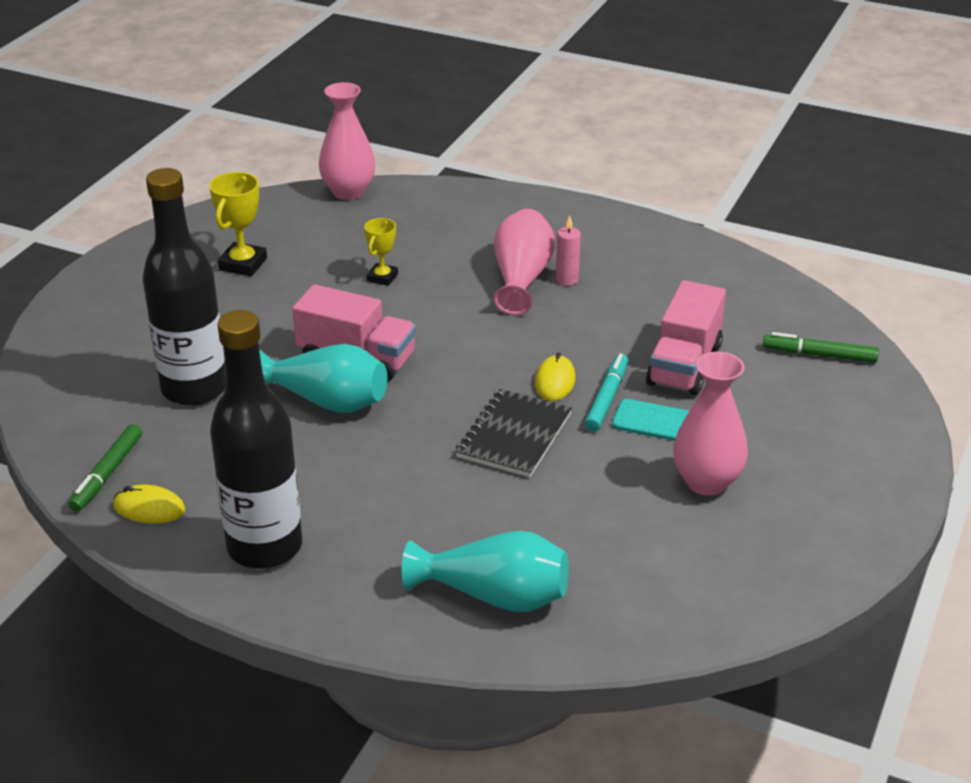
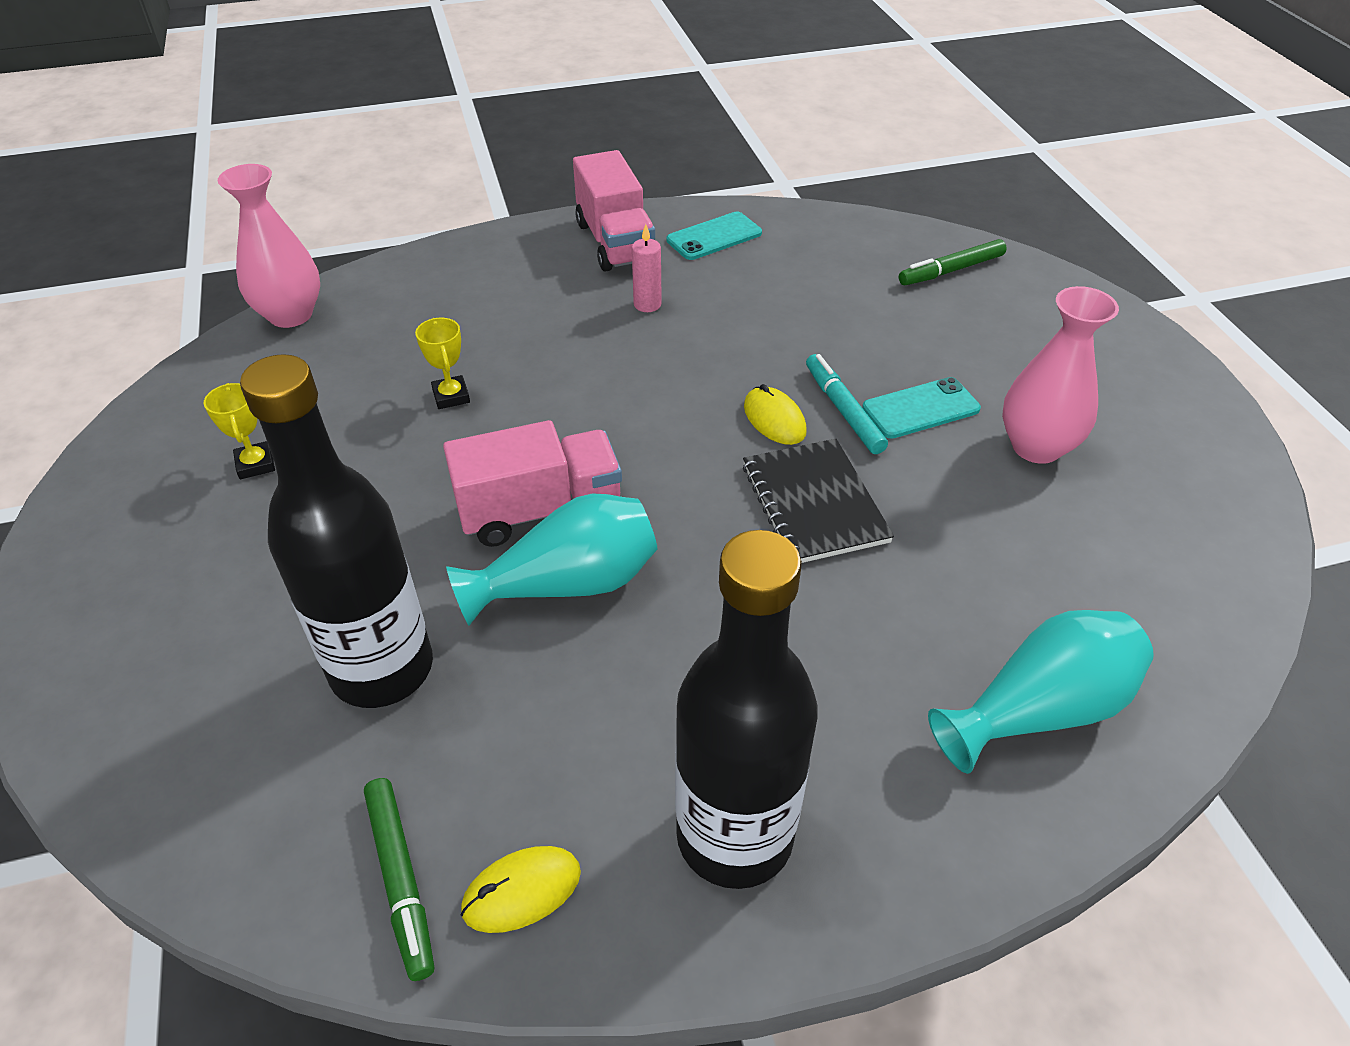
camera: 40 degrees left, 10 degrees up
yellow trophy [209,172,267,276] -> yellow trophy [204,383,275,479], size x0.65
pink vase [493,209,555,315] -> none
pink truck [646,280,726,396] -> pink truck moved to [573,150,655,272]
none -> turquoise phone [667,212,762,260]

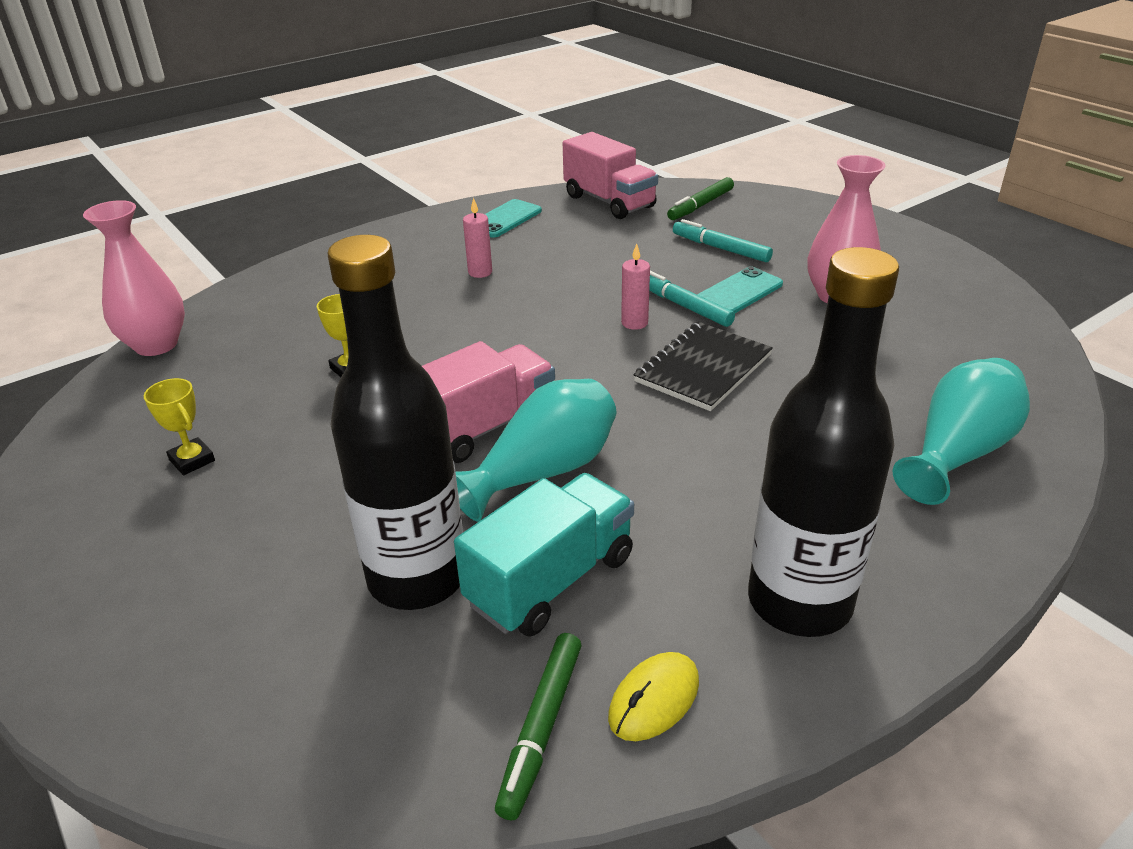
camera: 20 degrees left, 10 degrees down
green marker [364,778,434,981] -> green marker turned 60 degrees clockwise [495,633,581,821]
pink truck [573,150,655,272] -> pink truck moved to [563,132,658,219]
black notebook [743,439,894,563] -> black notebook turned 75 degrees clockwise [633,322,773,411]
yellow mouse [744,384,807,445] -> pink candle [621,243,650,330]
none -> turquoise truck [454,473,634,637]
none -> turquoise marker [673,219,773,262]

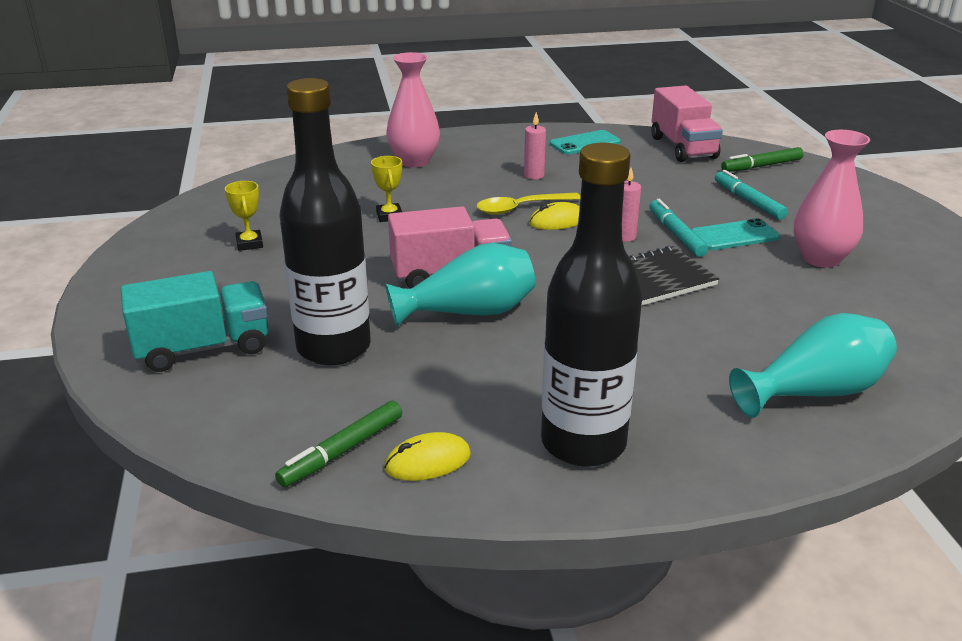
camera: 25 degrees right, 5 degrees down
pink vase [83,200,185,356] -> pink vase moved to [386,52,440,167]
turquoise truck [454,473,634,637] -> turquoise truck moved to [121,271,269,372]
none -> yellow spoon [476,193,581,215]
none -> yellow mouse [529,202,580,230]

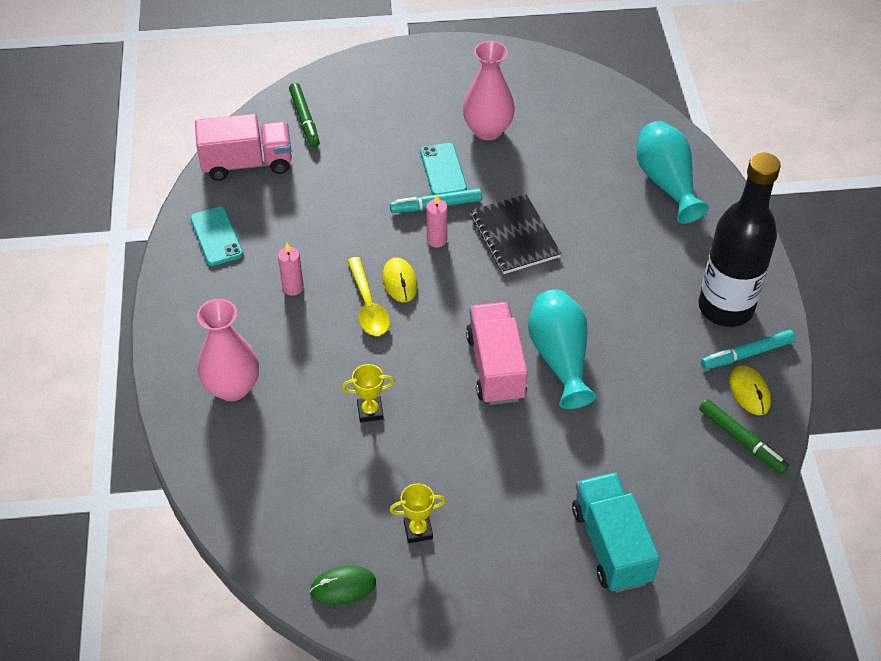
camera: 85 degrees left, 20 degrees up
black bottle [279,78,371,365] -> none
turquoise marker [715,170,788,220] -> turquoise marker moved to [701,330,796,369]
none -> green mouse [310,566,376,605]

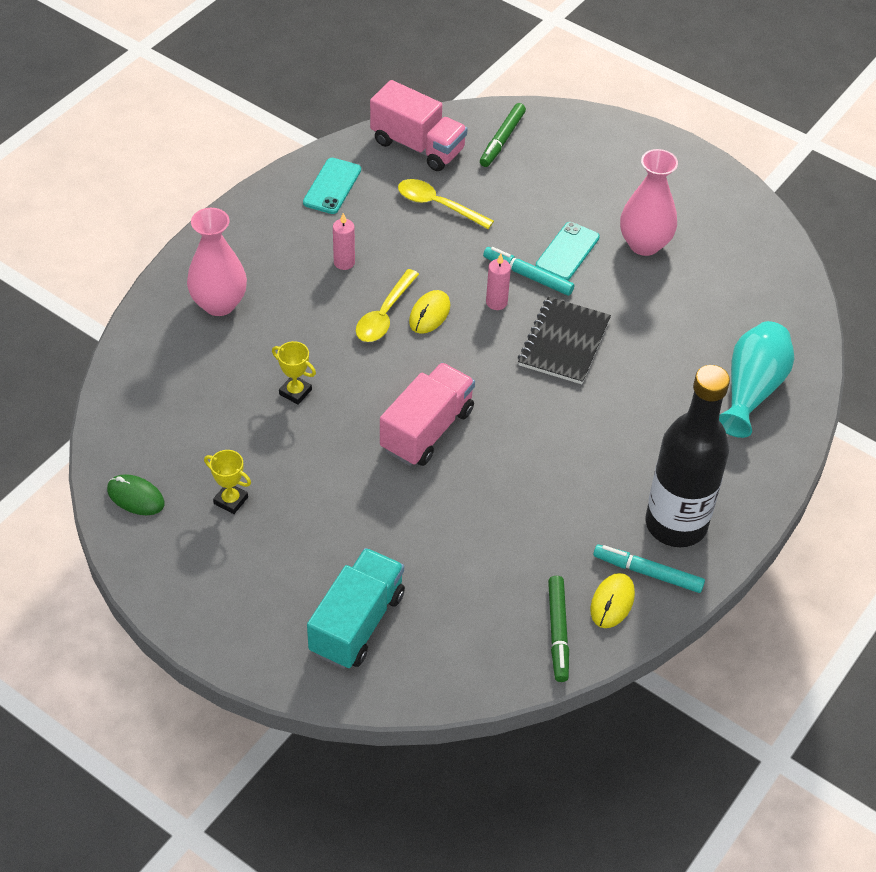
camera: 40 degrees right, 0 degrees up
turquoise vase [528,289,596,409] -> none
none -> yellow spoon [398,179,494,229]

